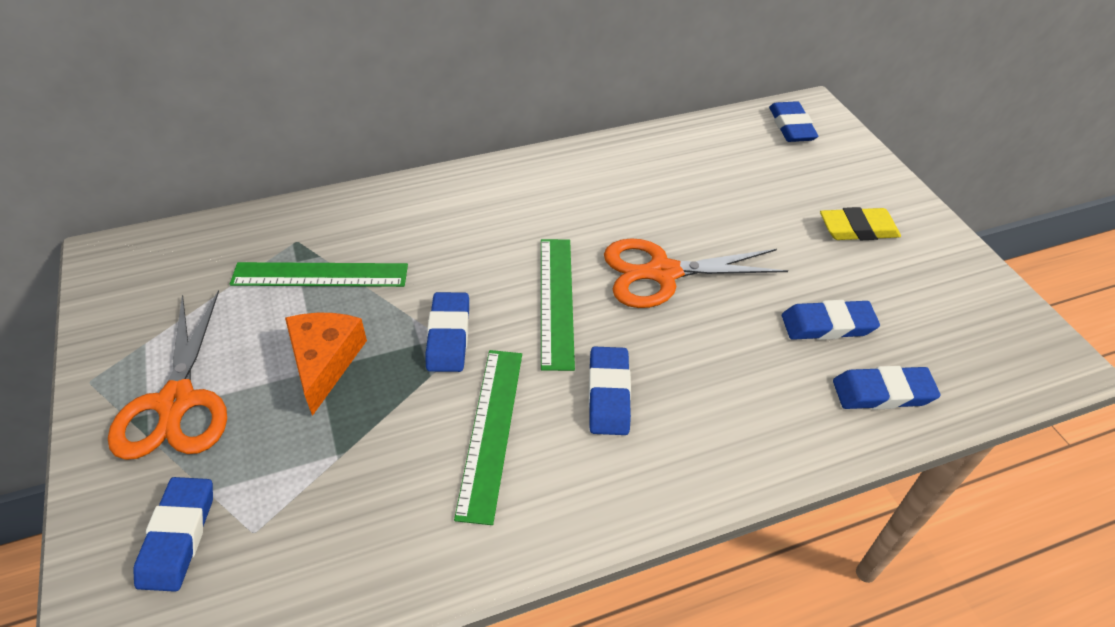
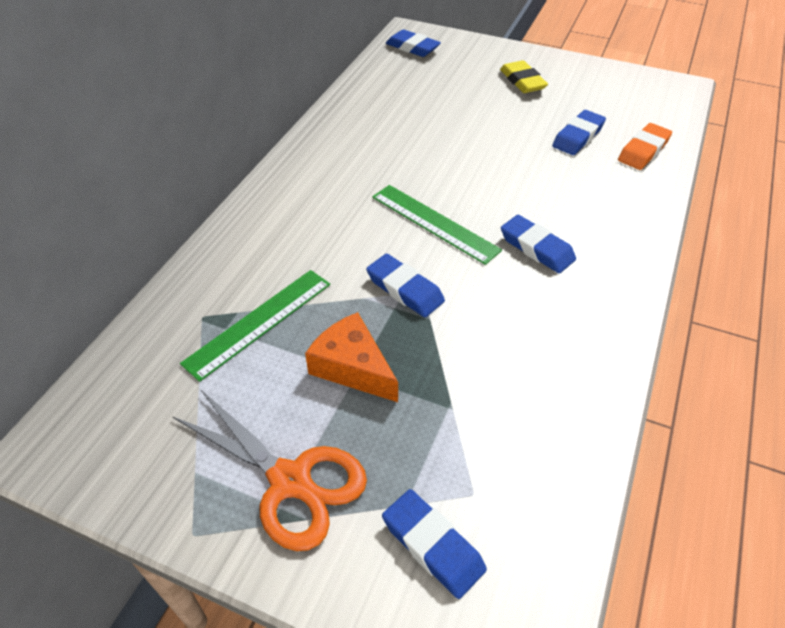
camera: 45 degrees left, 0 degrees up
green ruler [454,350,522,525] -> none
orange scissors [604,239,788,308] -> none
yellow eraser [820,207,901,240] -> yellow eraser turned 60 degrees counterclockwise [500,60,548,93]
blue eraser [833,366,941,410] -> orange eraser [618,123,672,170]

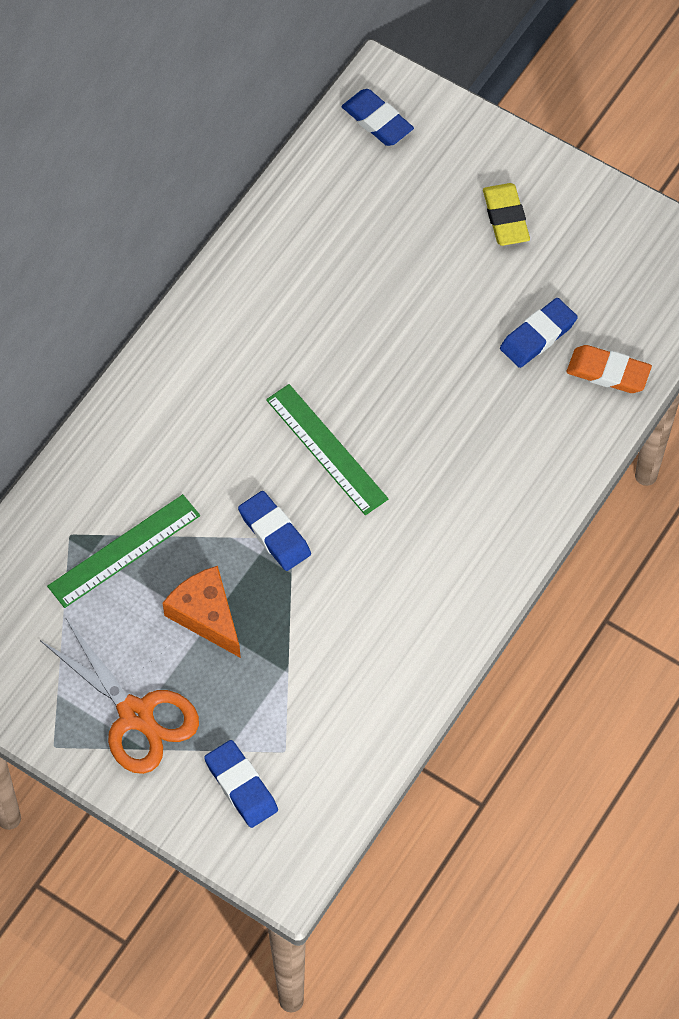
camera: 10 degrees right, 15 degrees up
blue eraser [501,215,576,273] -> none
orange eraser [618,123,672,170] -> orange eraser turned 60 degrees clockwise [567,345,652,393]

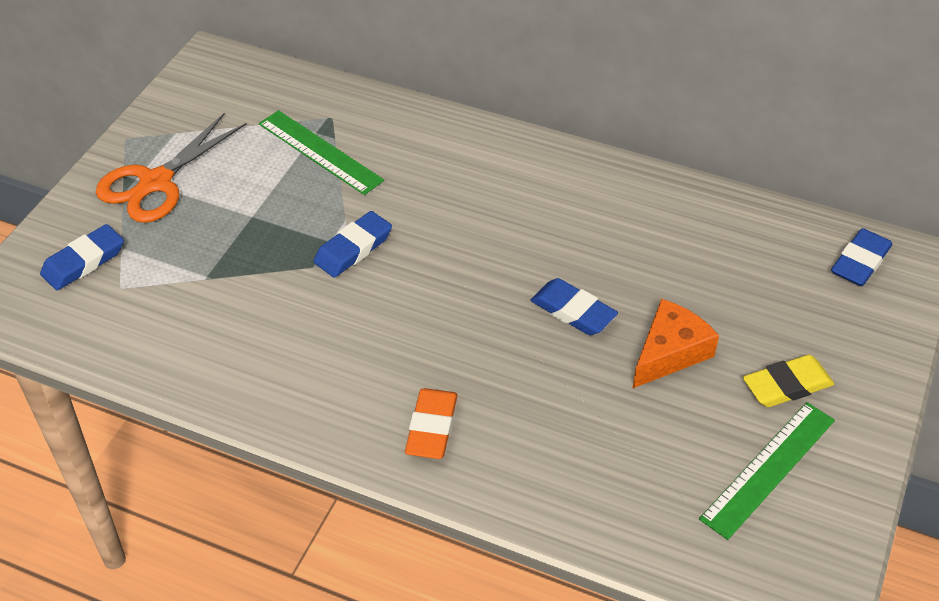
camera: 80 degrees right, 15 degrees down
orange cheese [163,566,241,658] -> orange cheese moved to [632,299,719,389]
green ruler [266,384,389,515] -> green ruler moved to [699,402,835,540]
blue eraser [500,298,578,368] -> blue eraser moved to [530,278,618,335]
orange eraser [567,345,652,393] -> orange eraser moved to [405,388,458,459]

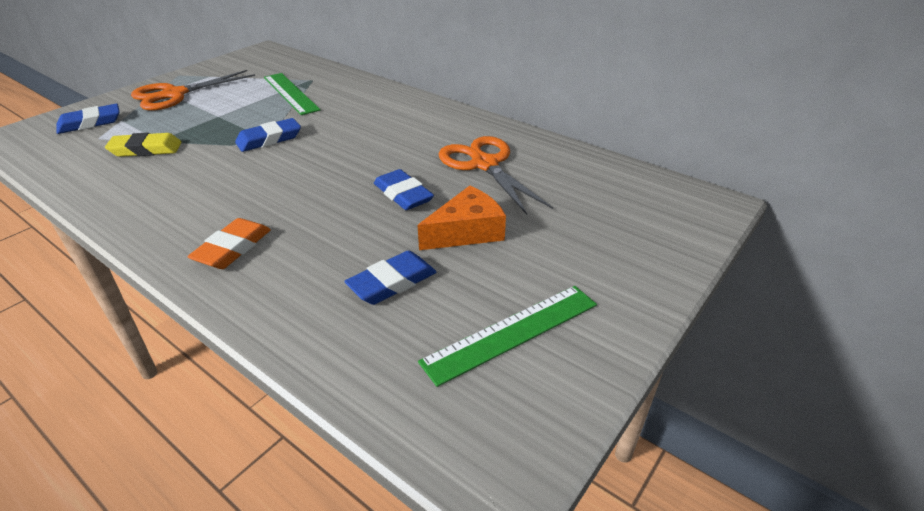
camera: 15 degrees right, 10 degrees down
yellow eraser [743,355,834,407] -> yellow eraser moved to [105,133,182,157]
blue eraser [831,228,892,286] -> blue eraser moved to [344,251,436,305]
none -> orange scissors [439,136,553,215]

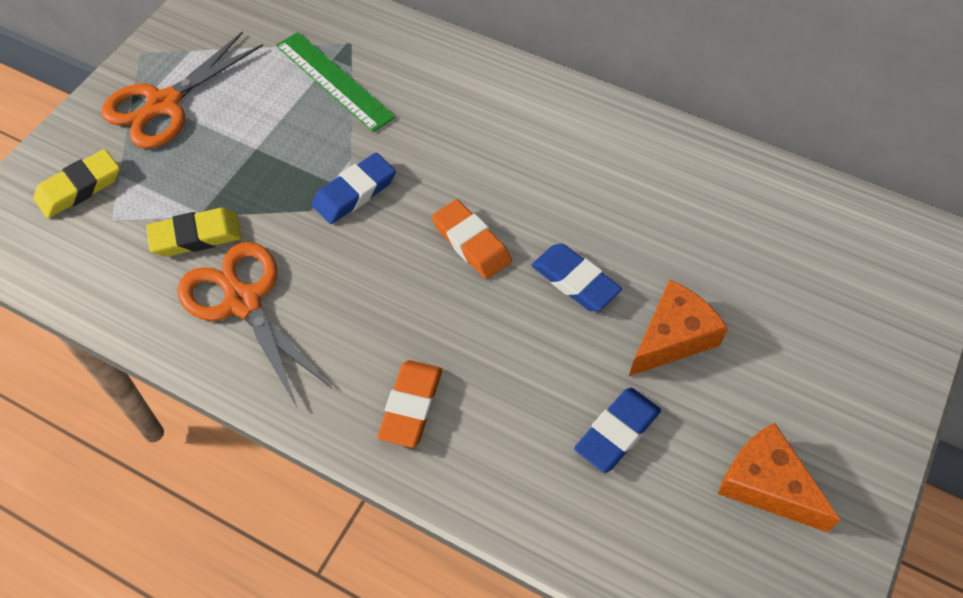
camera: 10 degrees left, 20 degrees up
blue eraser [56,104,120,134] -> yellow eraser [33,149,120,218]
green ruler [418,286,597,387] -> orange cheese [718,423,840,532]
orange scissors [439,136,553,215] -> orange scissors moved to [177,242,332,407]
none -> orange eraser [432,199,512,279]

